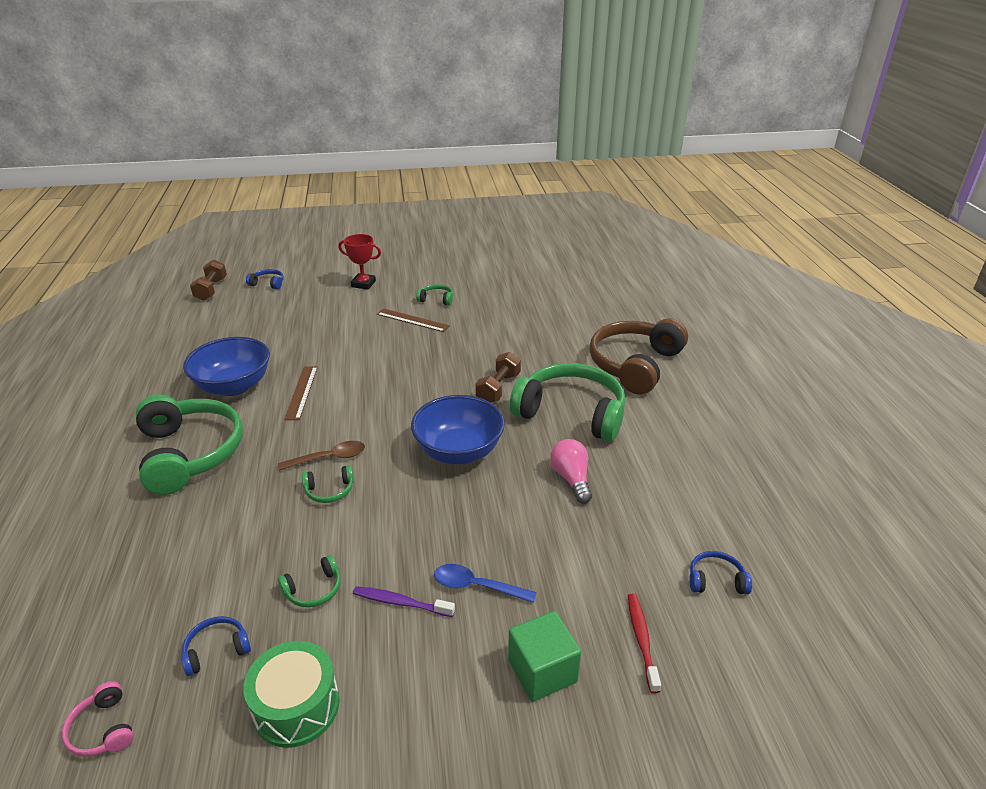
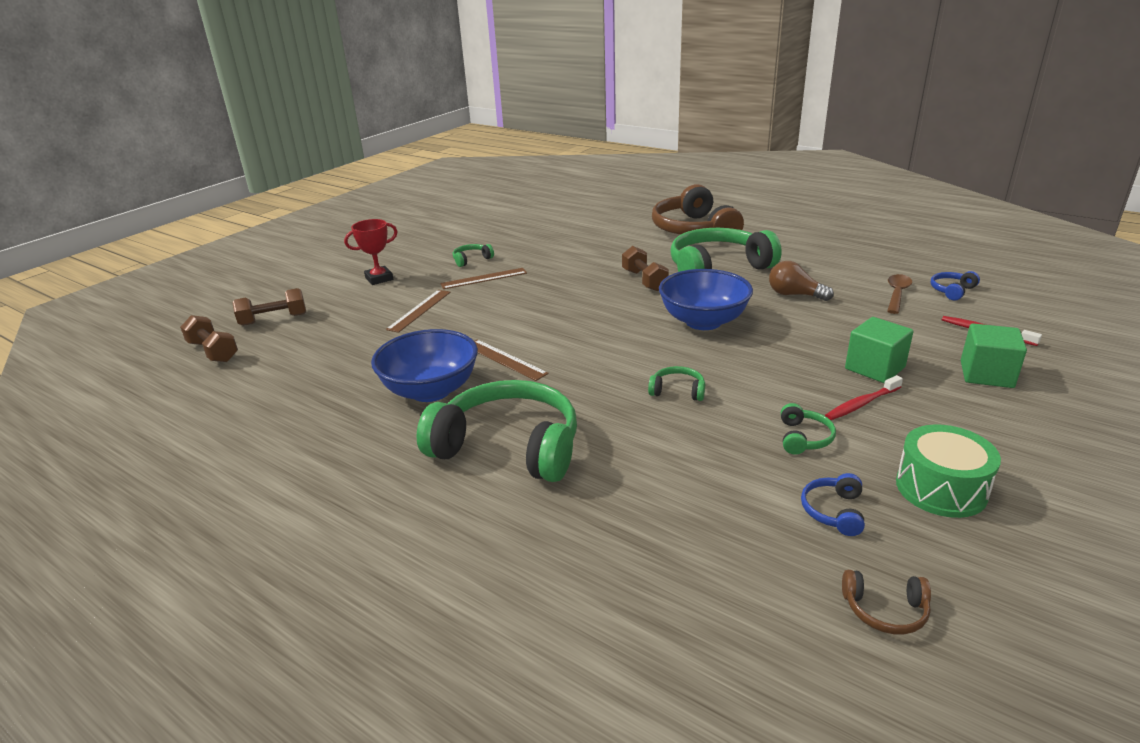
camera: 45 degrees left, 5 degrees down
pink headphones [62,681,134,757] -> brown headphones [842,570,931,635]
blue headphones [246,269,284,289] -> brown dumbbell [233,288,306,326]
brown spoon [278,441,365,471] -> brown spoon moved to [887,274,912,314]
green headphones [302,465,354,503] -> green headphones turned 105 degrees counterclockwise [648,366,705,401]
purple toothbrush [353,586,455,617] -> red toothbrush [825,375,903,420]
blue spoon [434,564,537,603] -> green cube [845,317,914,383]
pink light bulb [550,439,592,504] -> brown light bulb [769,261,834,301]
none -> brown ruler [386,290,451,333]

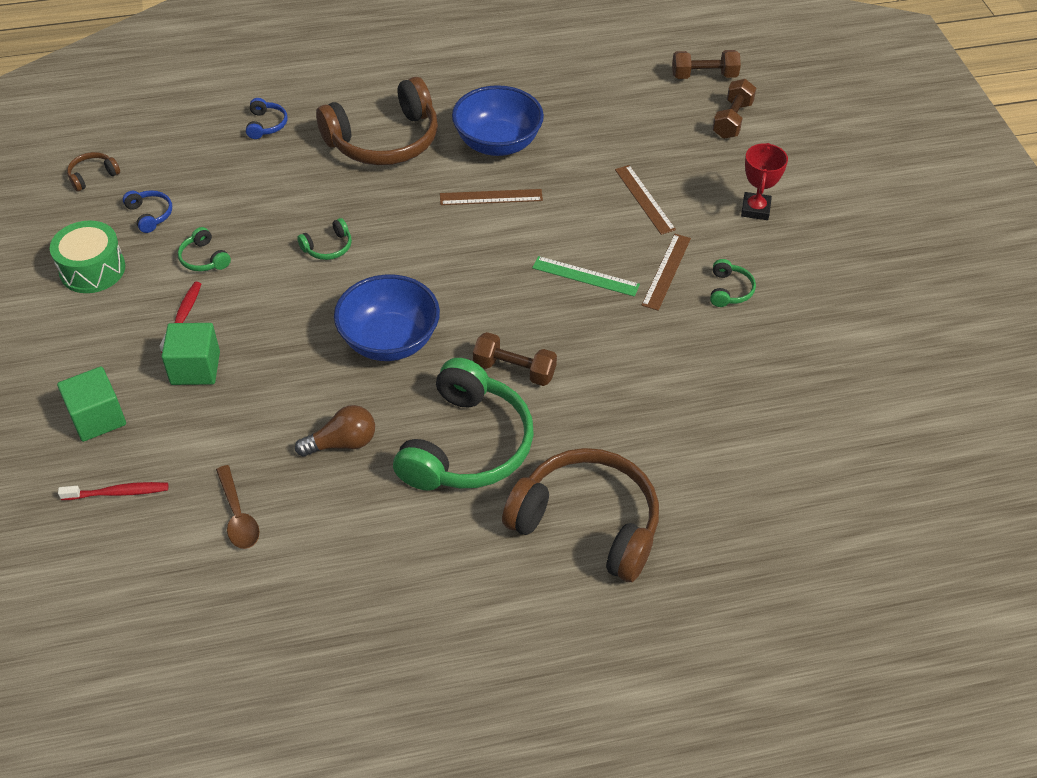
camera: 130 degrees right, 20 degrees up
green headphones [416,380,577,482] -> brown headphones [316,77,438,165]
blue headphones [931,271,980,301] -> blue headphones moved to [246,98,288,139]
none -> green ruler [532,256,640,297]

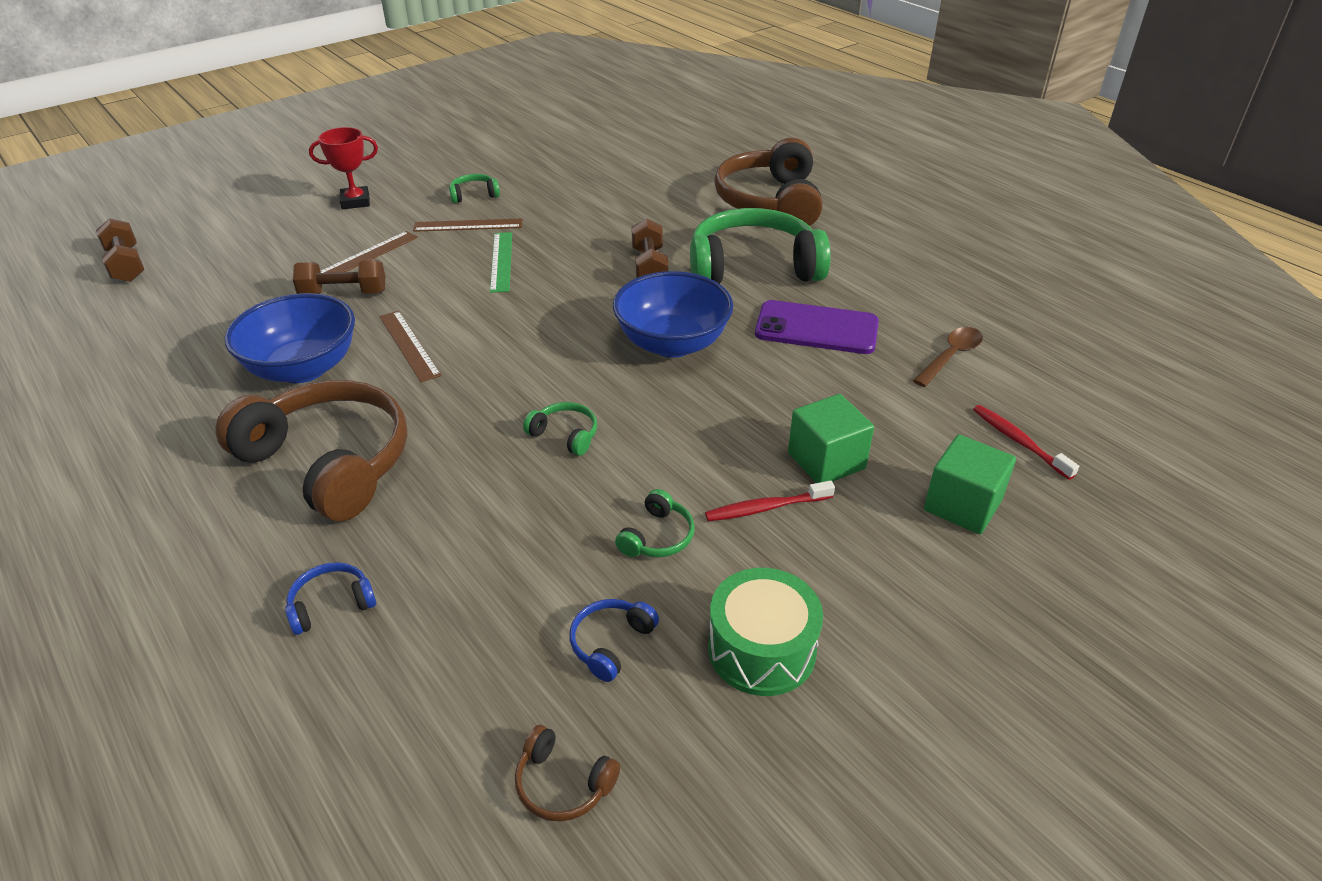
camera: 115 degrees left, 10 degrees down
brown light bulb [295,405,375,457] -> purple phone [755,300,879,354]
brown dumbbell [712,79,756,139] -> brown dumbbell moved to [293,260,385,294]

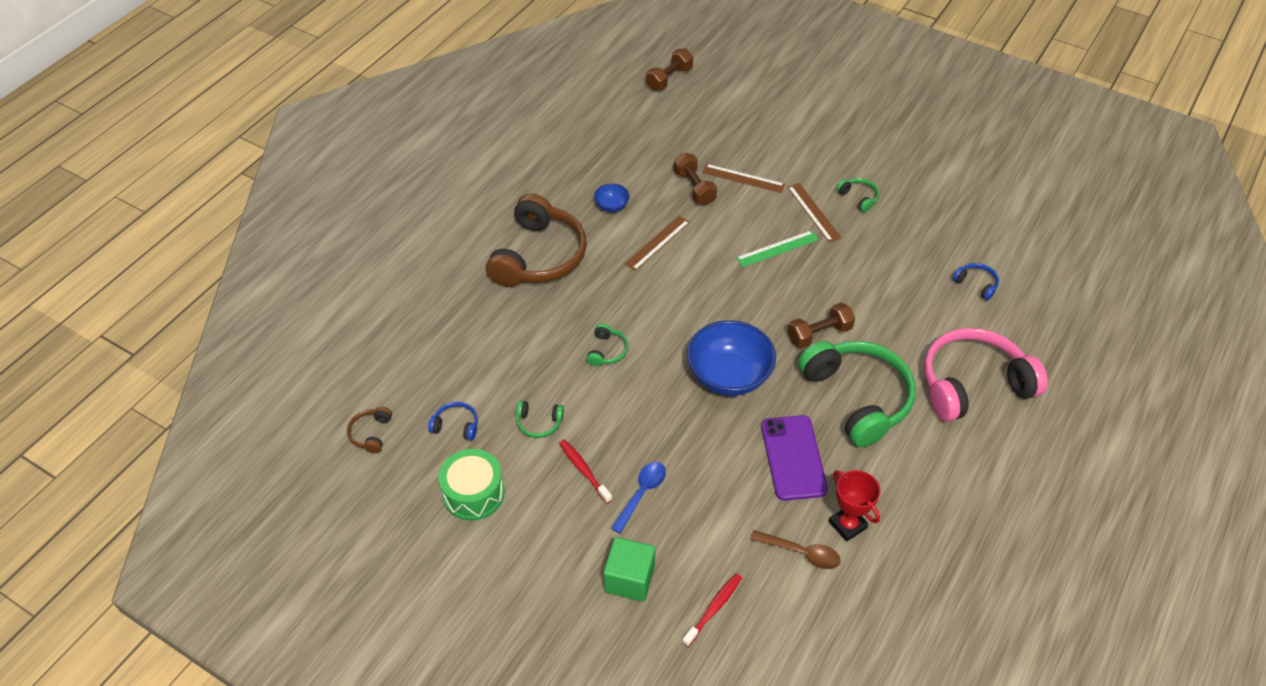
camera: 70 degrees right, 10 degrees up
blue bowl [224,293,355,383] -> blue bowl [594,184,630,212], size x0.46
blue headphones [285,562,376,635] -> blue headphones moved to [952,263,999,301]
red trophy [309,127,378,209] -> red trophy moved to [829,470,880,542]
brown headphones [714,137,822,226] -> pink headphones [924,328,1048,422]
green cube [788,394,874,483] -> blue spoon [611,462,666,534]

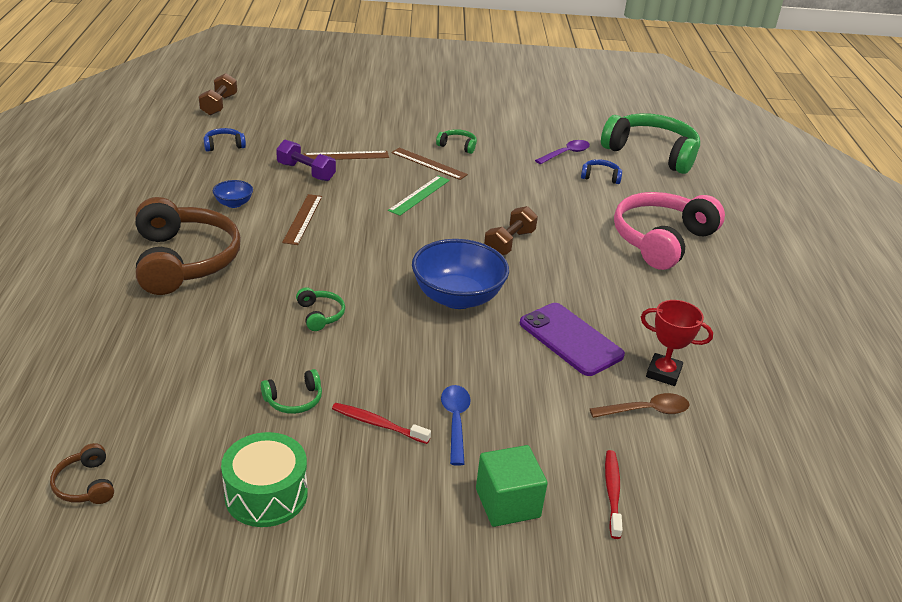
camera: 35 degrees left, 15 degrees down
blue headphones [428,402,478,441] -> blue headphones moved to [204,128,246,152]
brown dumbbell [674,153,717,205] -> purple dumbbell [276,140,336,181]
green headphones [798,341,916,447] -> green headphones moved to [601,113,700,174]
none -> purple spoon [535,140,590,164]

